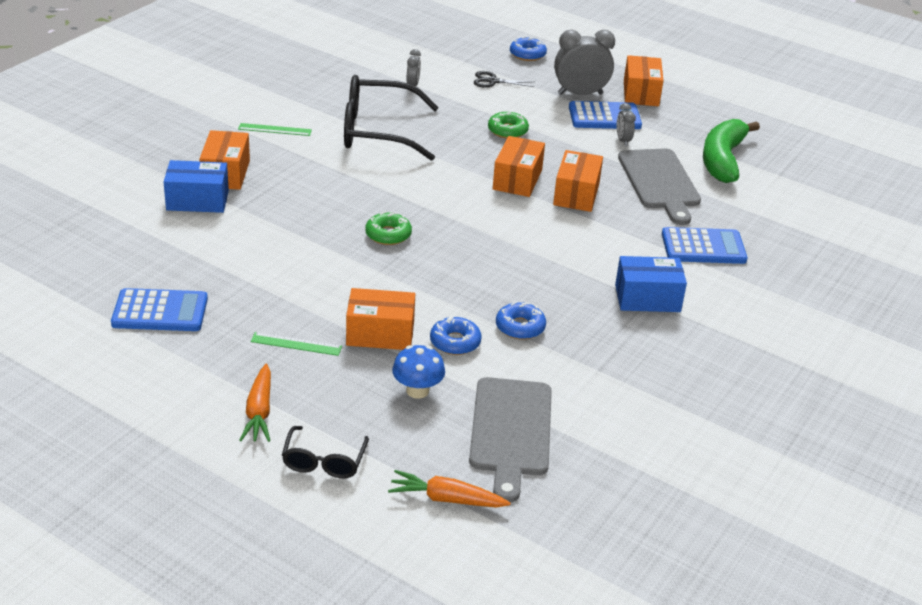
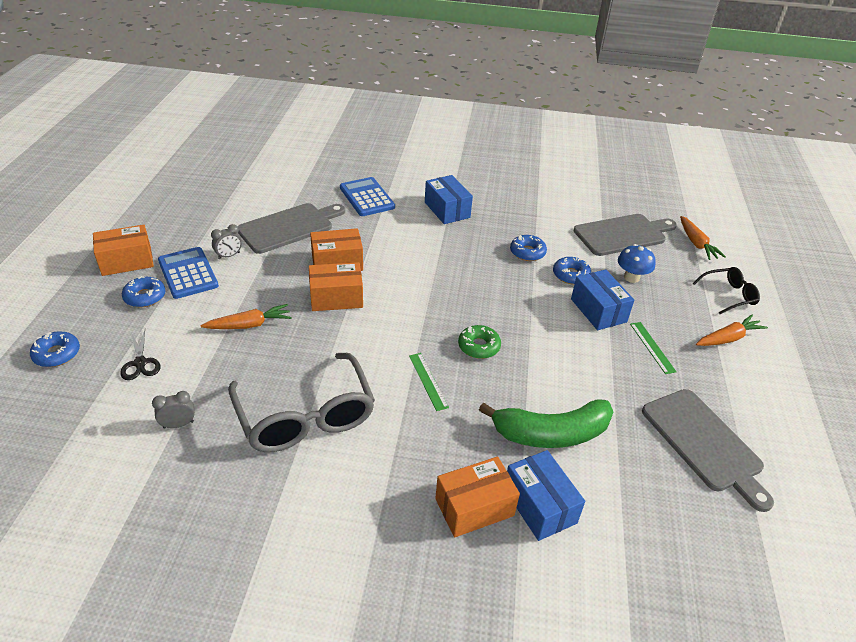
camera: 115 degrees left, 5 degrees up
blue calculator [111,288,208,331] -> grey cutting board [642,389,774,512]
green ruler [238,123,312,136] -> green ruler moved to [409,353,449,411]
black glasses [344,75,439,161] -> grey glasses [228,353,375,452]
orange box [346,288,415,350] -> blue box [571,270,634,330]
green donut [488,112,529,139] -> orange carrot [201,304,292,329]
grey clock [554,30,615,95] -> blue donut [122,276,166,307]
green banana [703,119,760,183] -> green banana moved to [479,399,613,448]

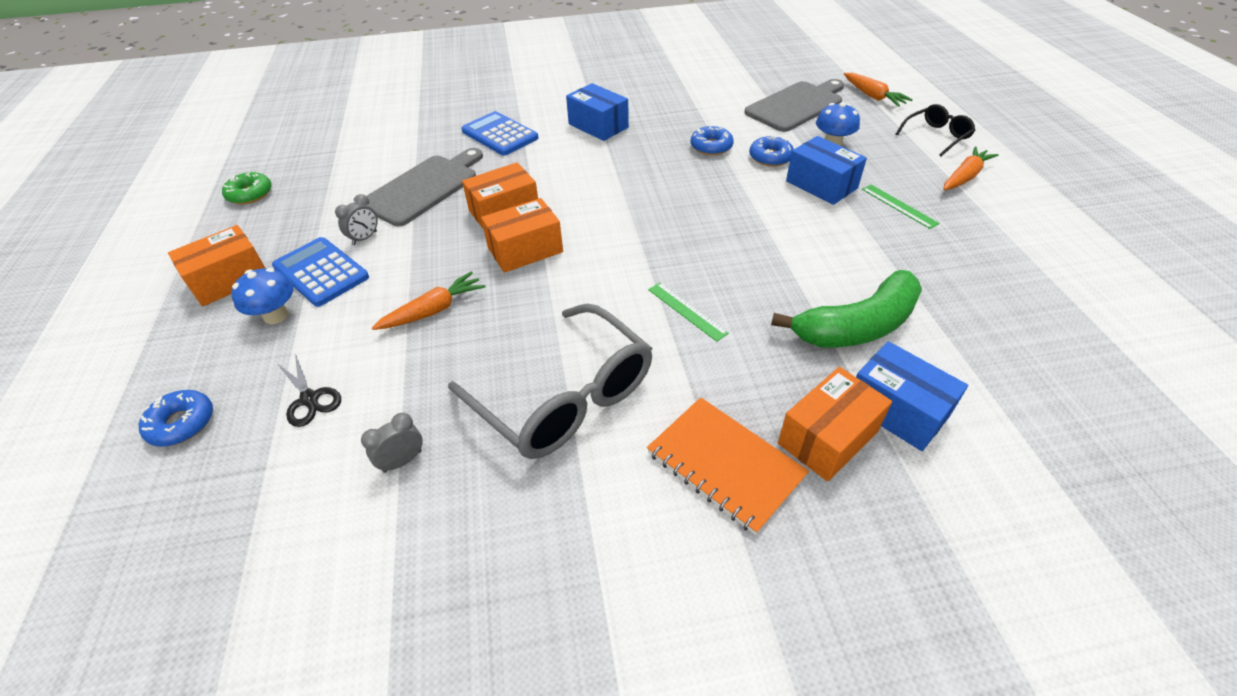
camera: 15 degrees left, 5 degrees up
blue donut [122,276,166,307] -> blue mushroom [231,268,293,324]
green donut [458,325,501,359] -> green donut moved to [222,172,272,204]
grey cutting board [642,389,774,512] -> none
none -> orange notebook [647,397,809,535]

